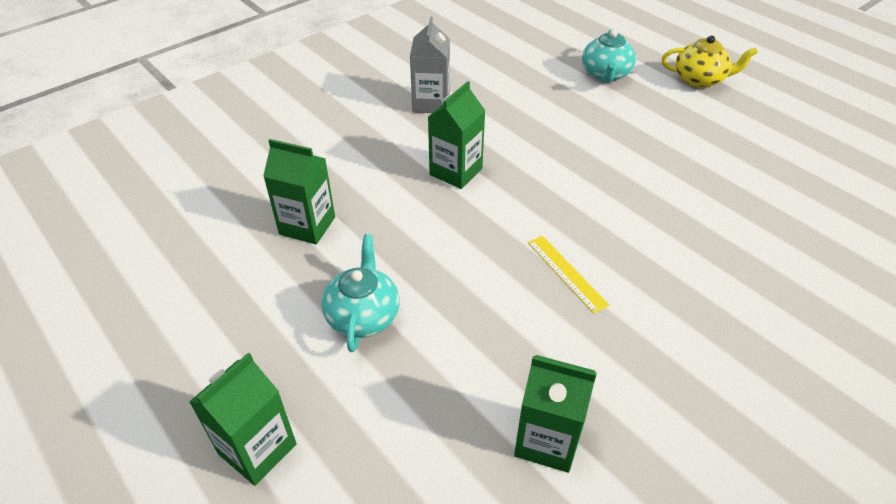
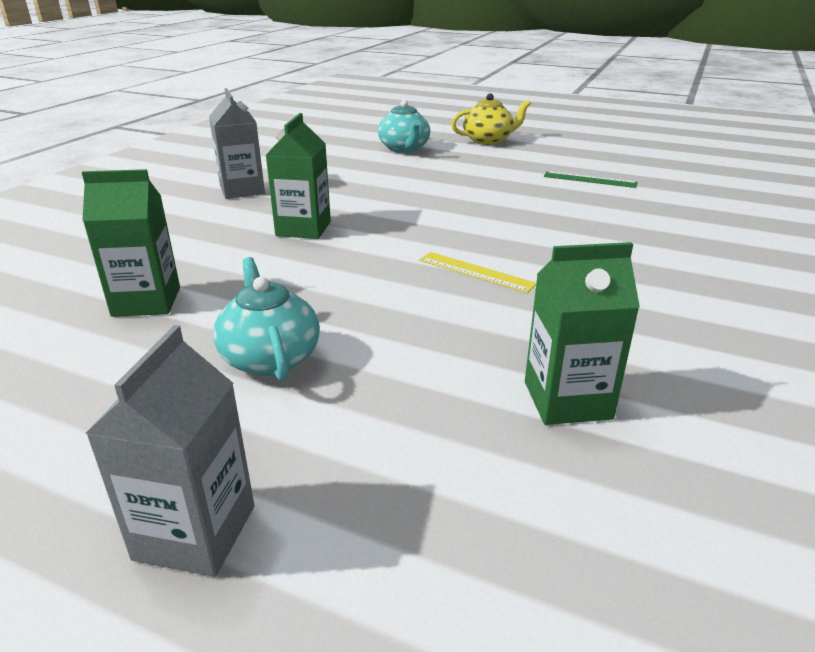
camera: 25 degrees left, 15 degrees down
green carton [189,352,297,486] -> grey carton [85,325,254,577]
none -> green ruler [544,171,638,188]

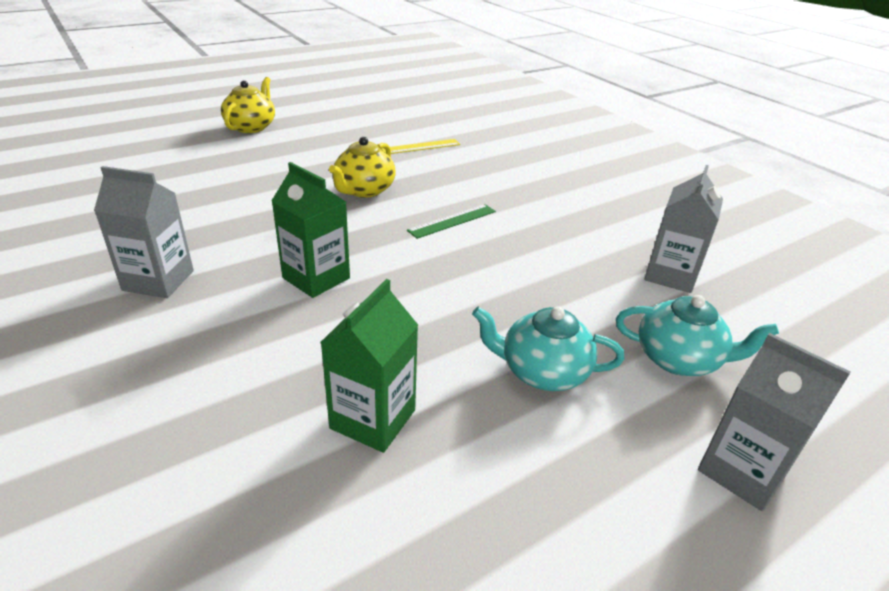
camera: 60 degrees left, 5 degrees up
turquoise teapot [378,100,430,153] -> turquoise teapot moved to [616,295,779,376]
yellow ruler [419,252,536,293] -> yellow ruler moved to [381,139,460,154]
green carton [525,242,640,425] -> grey carton [644,165,723,293]
green ruler [544,171,638,188] -> green ruler moved to [407,204,496,239]
none -> yellow teapot [329,137,396,198]

